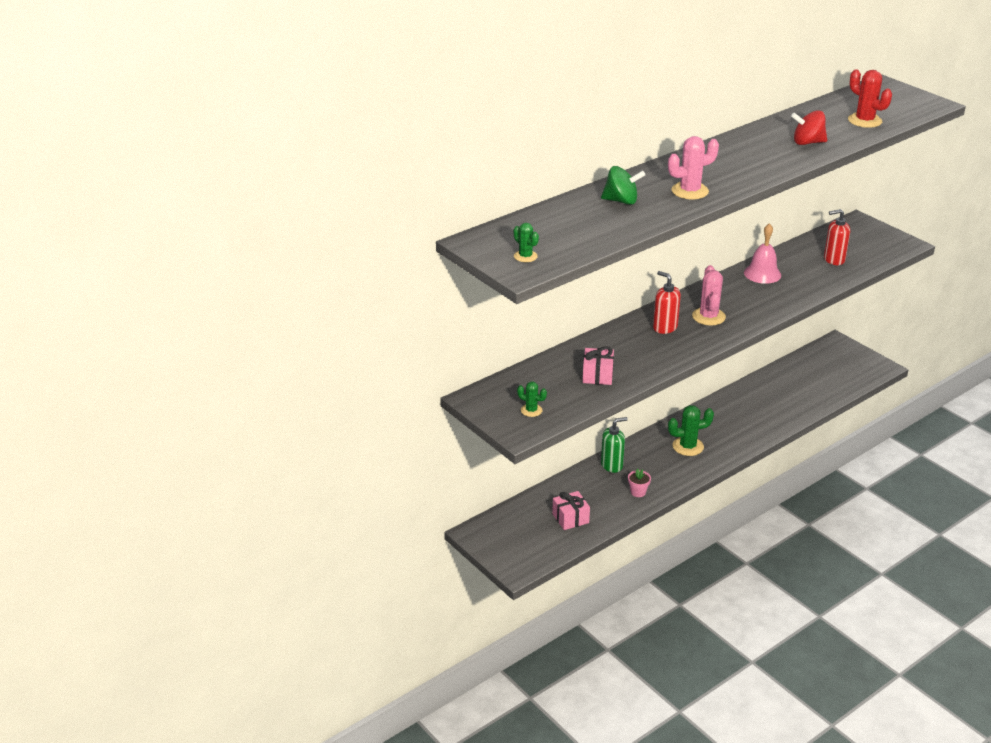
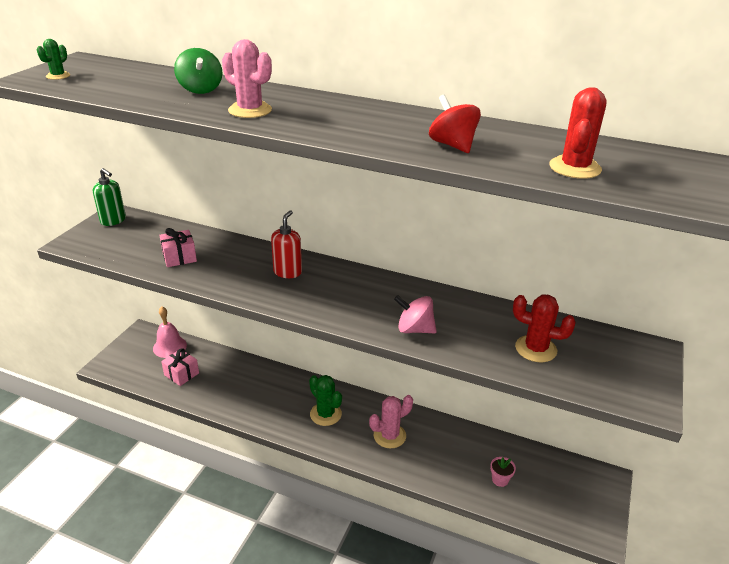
camera: 60 degrees right, 0 degrees up
green cactus [517,382,547,417] -> none
green soap dispenser [601,417,628,473] -> green soap dispenser moved to [93,168,126,226]
pink flower pot [628,469,651,497] -> pink flower pot moved to [490,457,516,487]
pink cactus [692,265,726,326] -> pink cactus moved to [369,395,413,448]
pink bell [744,223,781,284] -> pink bell moved to [153,307,187,358]
red soap dispenser [824,209,850,265] -> red cactus [513,295,576,362]
none -> pink spinning top [394,295,437,333]

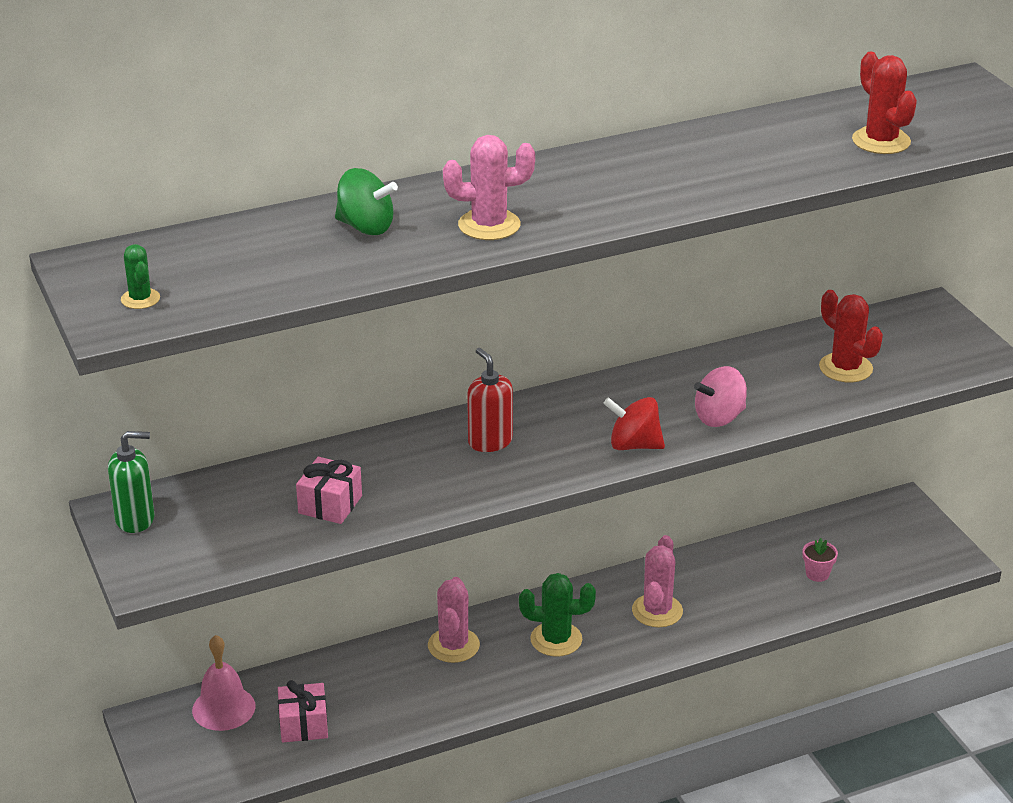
camera: 45 degrees left, 0 degrees up
red spinning top [429,95,481,153] -> red spinning top moved to [603,397,665,450]
red cactus [513,295,576,362] -> red cactus turned 75 degrees clockwise [819,290,883,382]
none -> pink cactus [428,577,480,663]

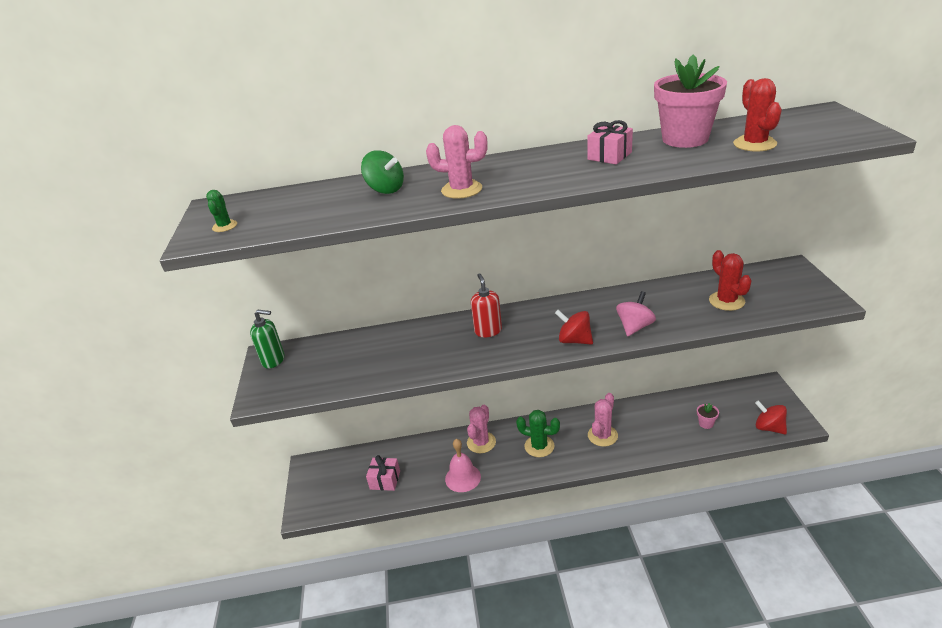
camera: 20 degrees right, 0 degrees up
pink bell [192,635,256,731] -> pink bell moved to [445,439,481,492]
pink gift [296,457,362,524] -> pink gift moved to [587,120,633,164]
pink spinning top [694,366,747,427] -> pink spinning top turned 135 degrees clockwise [616,291,656,336]
none -> pink flower pot [654,54,727,148]
none -> red spinning top [755,400,787,434]

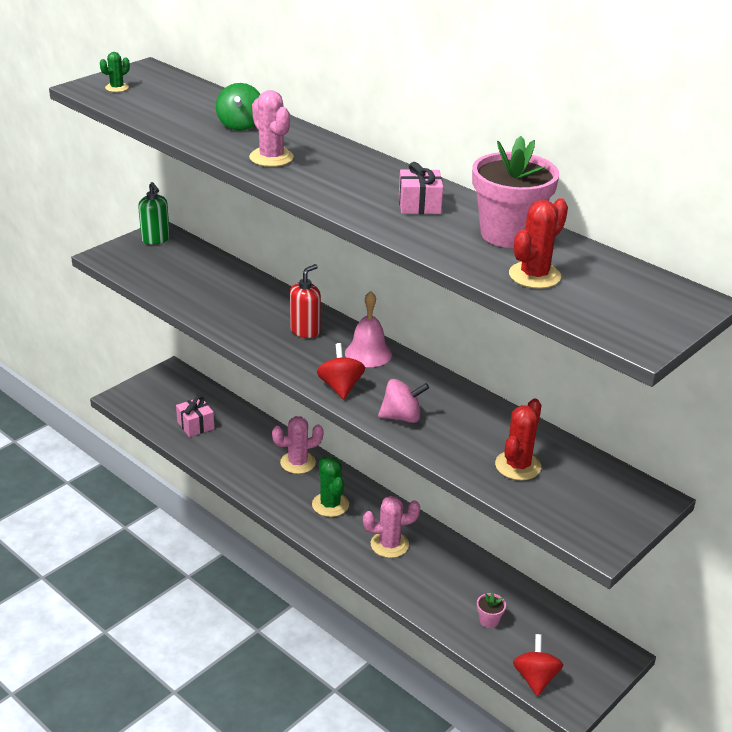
camera: 45 degrees right, 0 degrees up
pink bell [445,439,481,492] -> pink bell moved to [345,291,392,367]

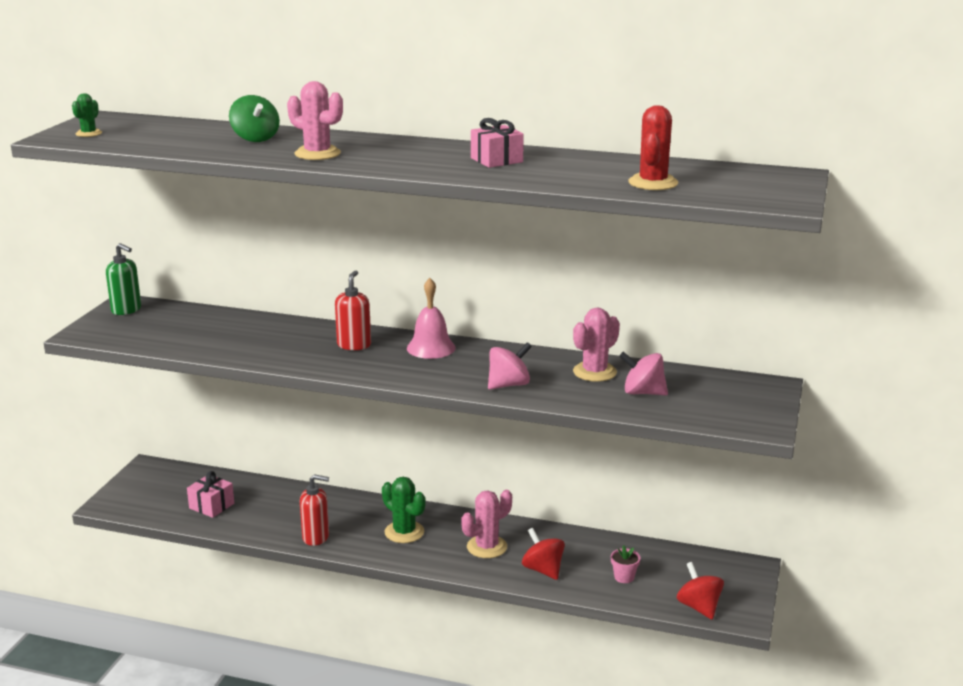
camera: 25 degrees left, 10 degrees down
pink cactus [272,416,324,474] -> pink cactus moved to [573,308,620,382]
red spinning top [317,343,365,399] -> red spinning top moved to [522,528,565,580]
pink flower pot [472,136,559,248] -> none
red cactus [495,399,541,480] -> pink spinning top [619,351,668,395]
none -> red soap dispenser [300,474,329,546]

